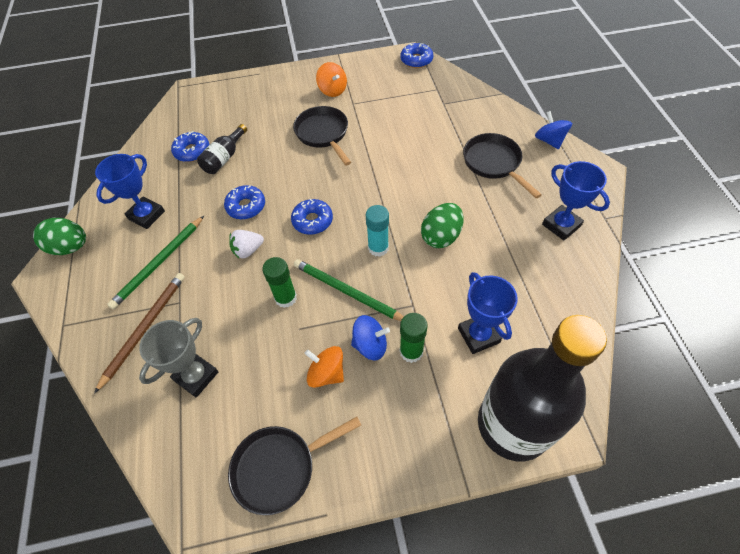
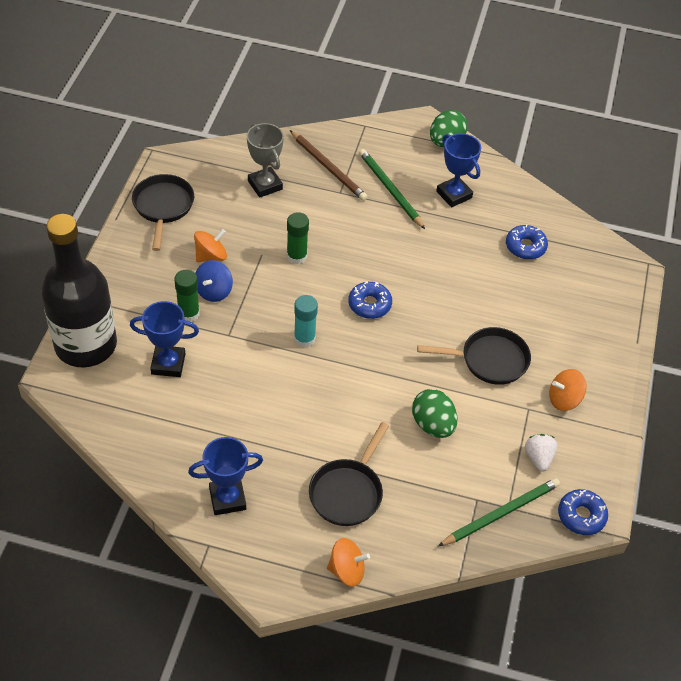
camera: 110 degrees right, 5 degrees down
black bottle [197,124,247,174] -> none
blue donut [224,185,265,219] -> none
white strawberry [229,230,264,258] -> white strawberry moved to [525,434,557,472]
green pencil [294,259,404,321] -> green pencil moved to [438,478,560,546]
green egg [421,203,464,248] -> green egg moved to [412,389,457,438]
black pan [463,133,542,198] -> black pan turned 120 degrees clockwise [309,422,389,526]
blue spinning top [535,111,572,149] -> orange spinning top [327,538,370,587]

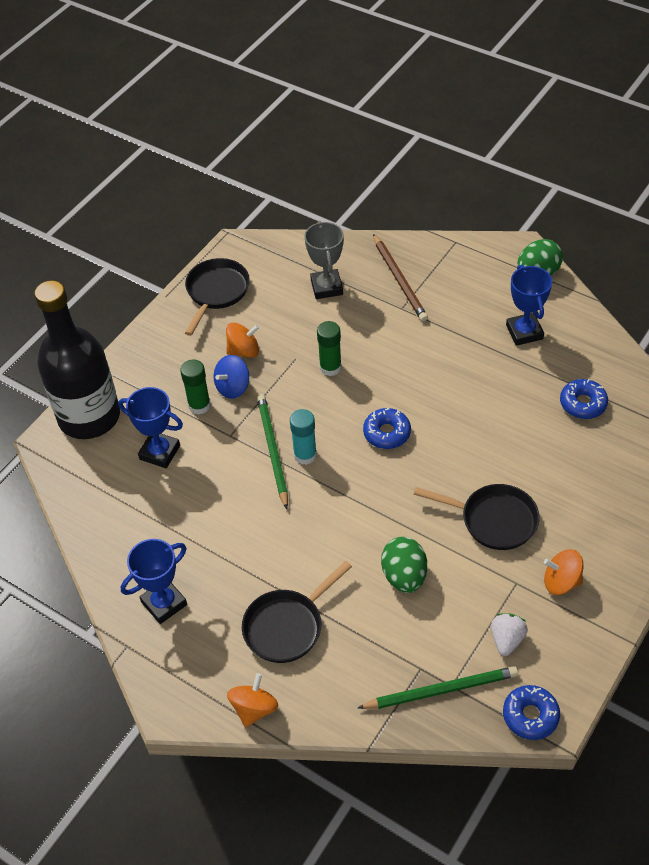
camera: 25 degrees right, 0 degrees up
blue trophy [188,437,263,515] -> blue trophy turned 45 degrees counterclockwise [121,539,187,624]
orange spinning top [327,538,370,587] -> orange spinning top turned 90 degrees counterclockwise [227,673,278,727]
green pencil [359,149,425,229] -> green pencil moved to [257,394,288,509]

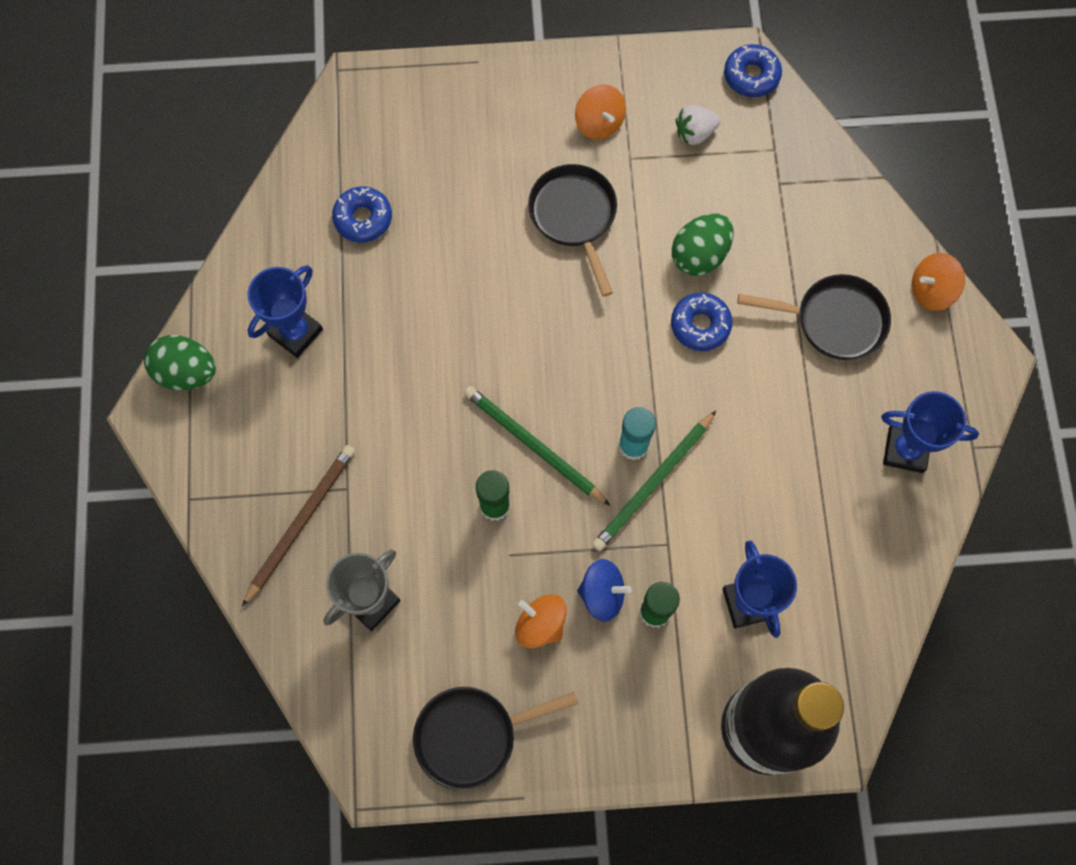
camera: 130 degrees left, 20 degrees up
green pencil [358,666,518,709] -> green pencil moved to [464,386,611,506]
blue donut [363,408,411,449] -> blue donut moved to [671,293,733,351]

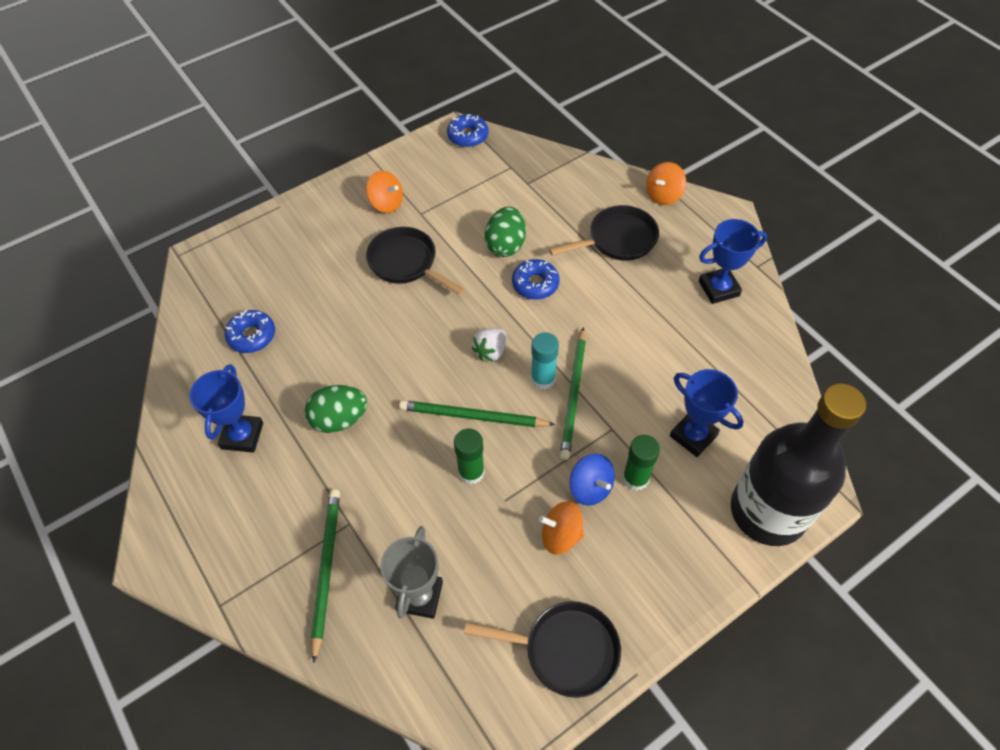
camera: 30 degrees left, 15 degrees down
green egg [144,335,216,390] -> green egg moved to [305,385,367,433]
brown pencil [242,445,355,607] -> green pencil [311,489,340,663]
black pan [413,687,579,790] -> black pan turned 120 degrees counterclockwise [464,601,621,698]
blue spinning top [577,559,631,622] -> blue spinning top turned 75 degrees clockwise [570,454,615,506]
white strawberry [676,105,721,145] -> white strawberry moved to [472,328,507,362]

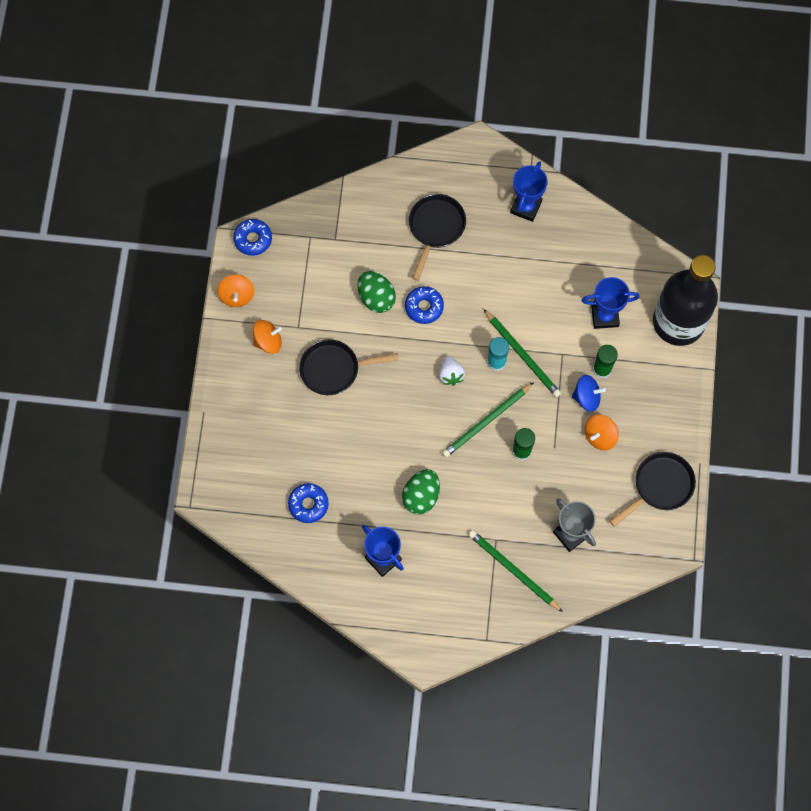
camera: 50 degrees left, 15 degrees up
orange spinning top [646,162,686,205] -> orange spinning top moved to [217,274,254,307]

